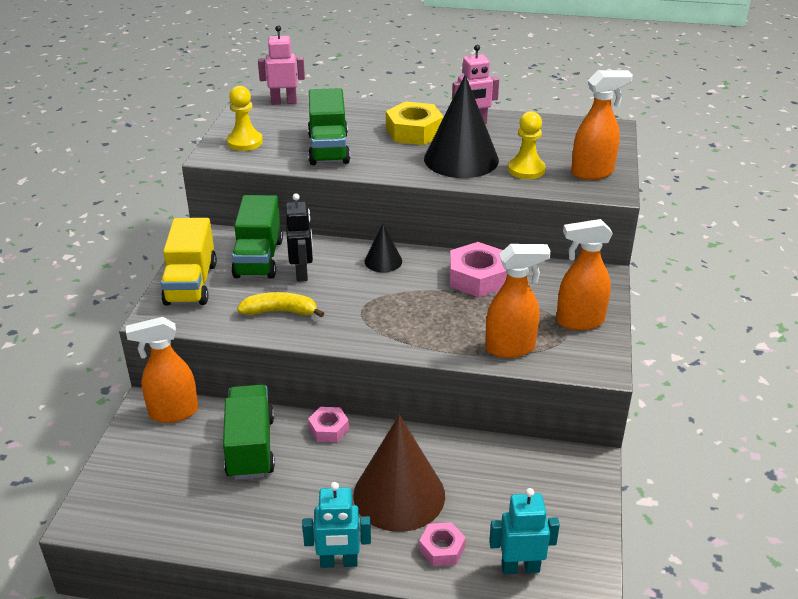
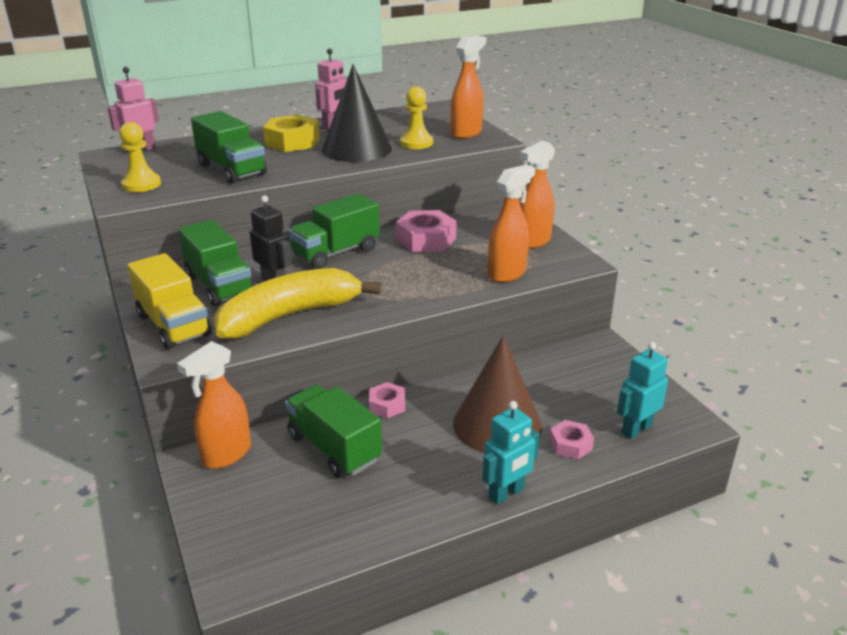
camera: 35 degrees left, 5 degrees down
yellow banana [237,292,324,317] -> yellow banana [213,268,381,339], size x1.92
black cone [364,223,402,273] -> green truck [289,194,380,269]

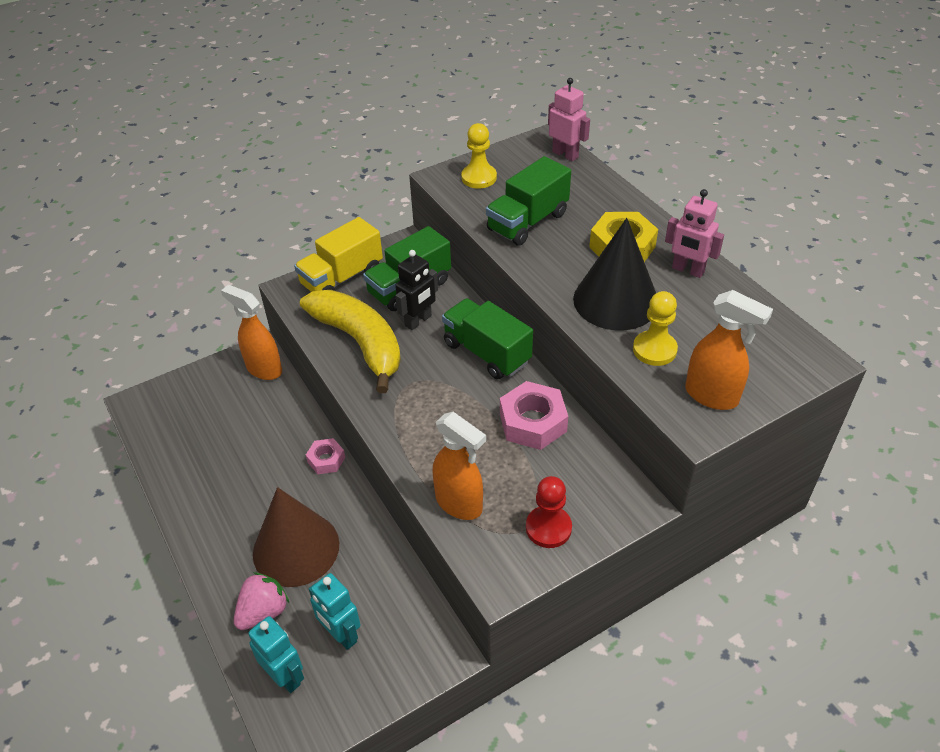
camera: 85 degrees right, 15 degrees up
green truck [285,385,382,478] -> none
turquoise robot [482,401,540,505] -> turquoise robot moved to [309,573,360,650]
orange spray bottle [519,140,555,249] -> red pawn [526,476,572,548]
pink nut [549,420,594,459] -> pink strawberry [234,572,289,630]

